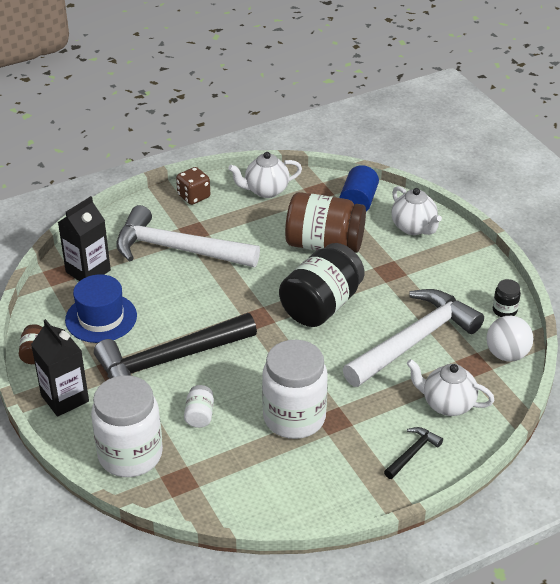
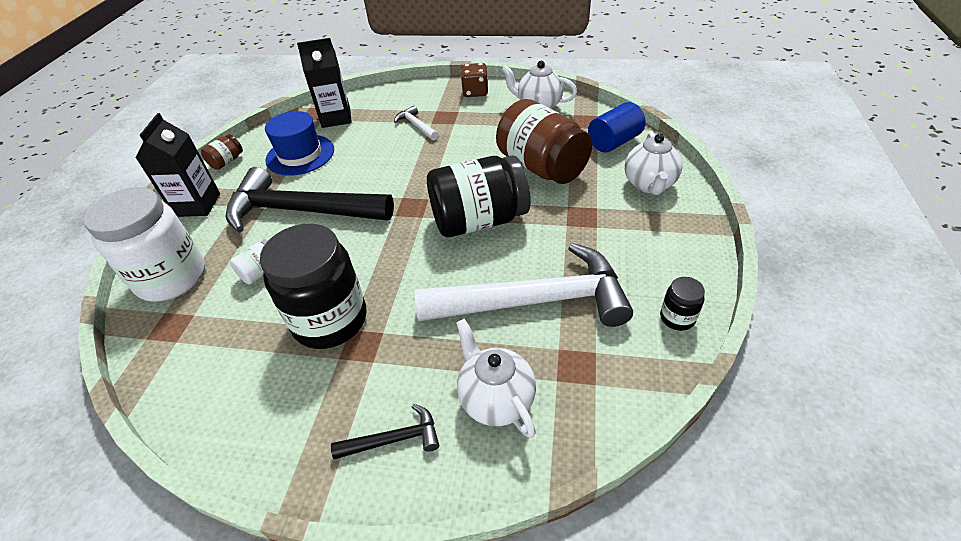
camera: 40 degrees right, 5 degrees up
white hammer [116,205,260,267] -> white hammer [394,105,438,140], size x0.42
white jar [262,340,328,439] -> black jar [260,224,366,349]
white ball [486,316,533,362] -> none

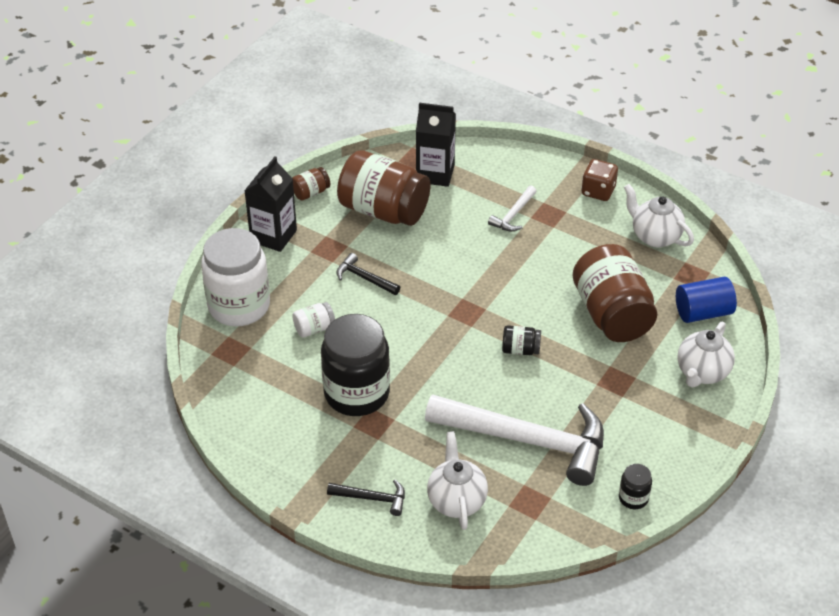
camera: 20 degrees right, 0 degrees up
black hammer [225,167,394,233] -> black hammer [336,253,400,295], size x0.42
blue hat [265,111,334,176] -> brown jar [337,150,431,226]
white hammer [394,105,438,140] -> white hammer turned 135 degrees counterclockwise [488,186,537,231]
black jar [427,155,531,237] -> black jar [502,325,541,355], size x0.43

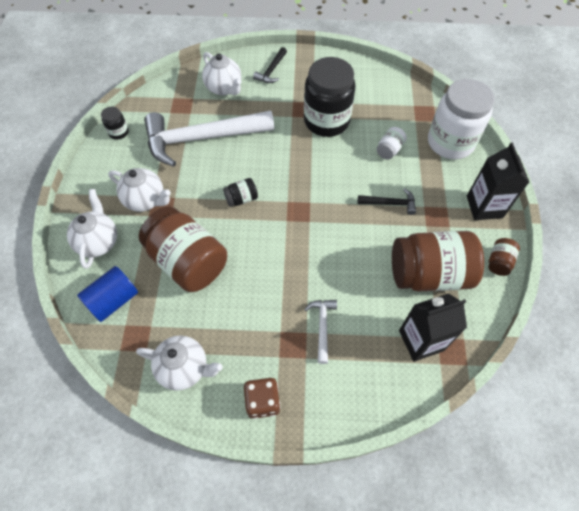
camera: 150 degrees right, 15 degrees up
black hammer [327,480,405,516] -> black hammer turned 45 degrees counterclockwise [253,47,287,83]
none -> white teapot [108,168,171,212]

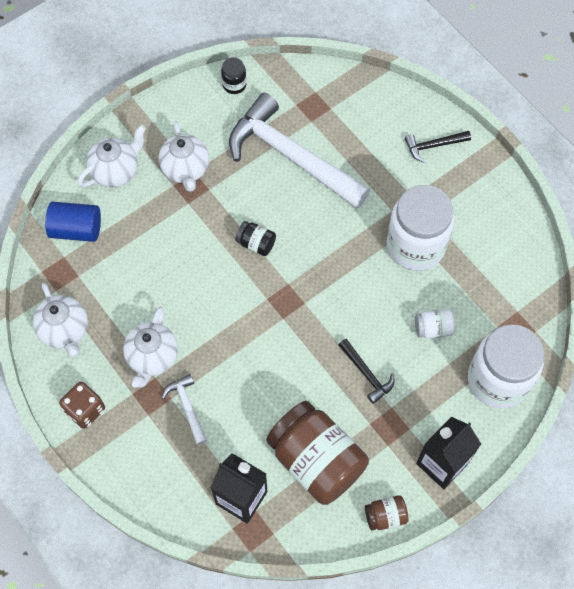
camera: 50 degrees right, 5 degrees up
brown jar [139,207,227,292] -> none
white teapot [202,52,242,95] -> white teapot moved to [123,307,178,388]
black jar [304,57,356,137] -> white jar [387,185,454,271]
white hammer [304,300,337,364] -> white hammer turned 75 degrees counterclockwise [162,374,207,445]

